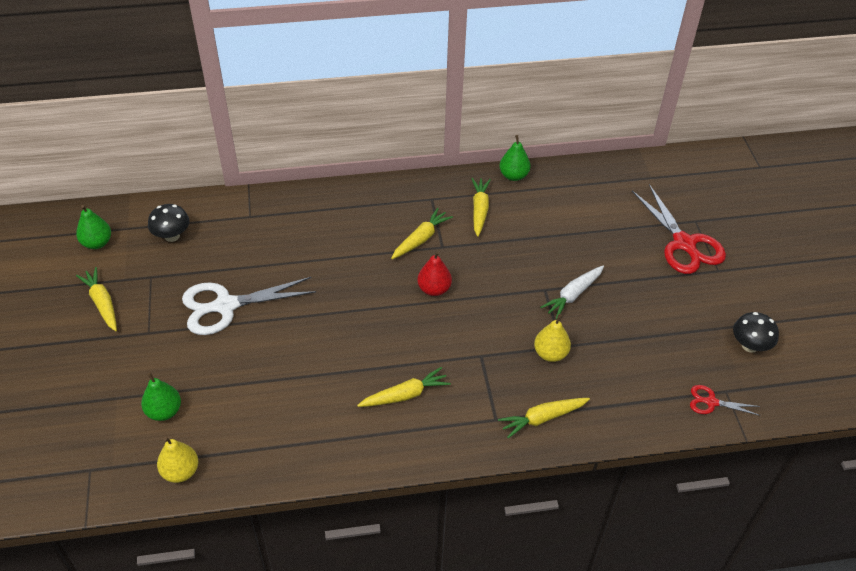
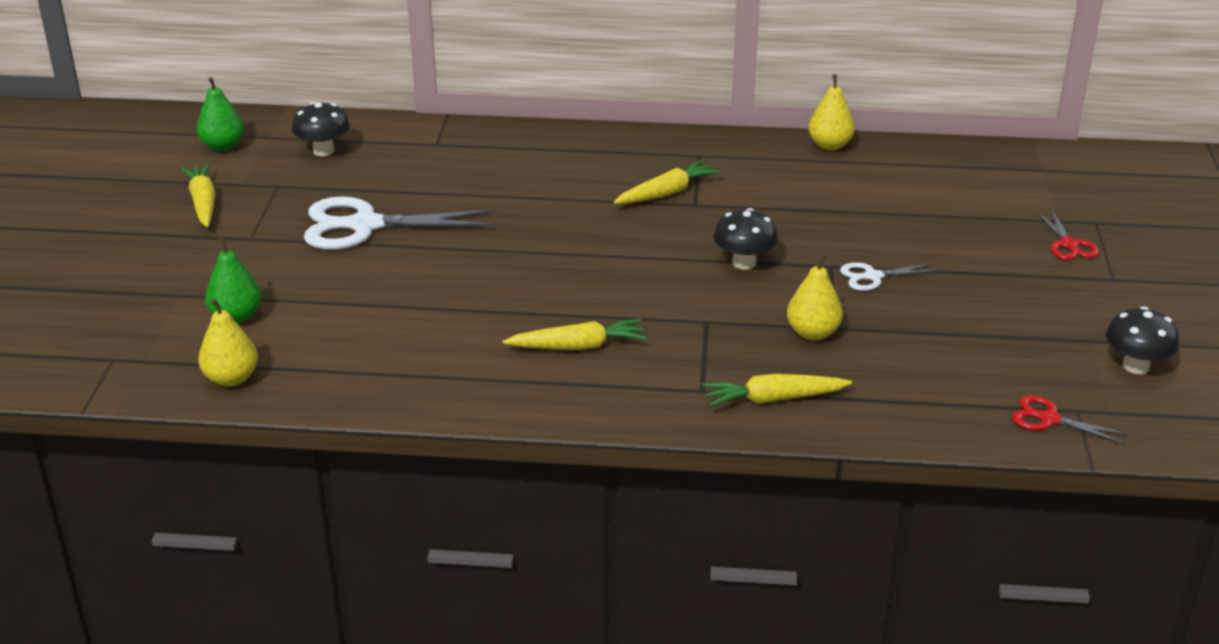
camera: 15 degrees right, 15 degrees down
red pear [417,251,452,296] -> none
yellow carrot [471,178,491,237] -> none
green pear [500,135,530,181] -> yellow pear [808,74,855,150]
white carrot [540,266,604,319] -> white scissors [840,262,939,291]
red scissors [632,184,726,274] -> red scissors [1037,209,1099,260], size x0.49
none -> black mushroom [714,208,778,270]

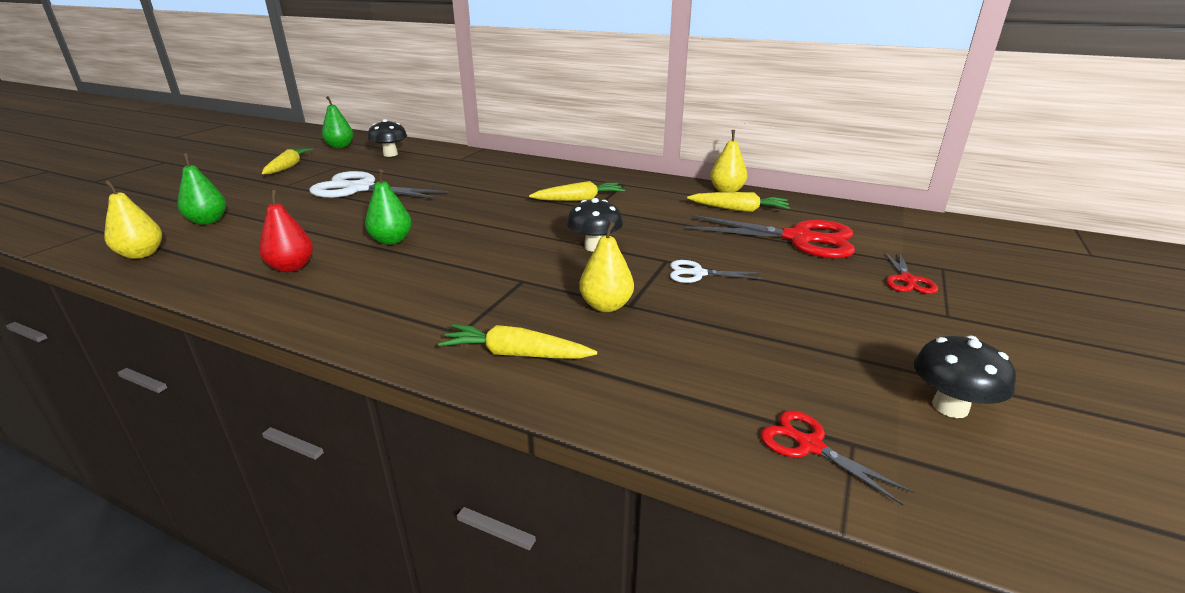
camera: 20 degrees right, 5 degrees down
yellow carrot [503,319,647,350] -> yellow carrot moved to [687,192,790,212]
none -> red pear [259,190,313,272]
none -> green pear [365,170,412,245]
none -> red scissors [685,215,855,259]

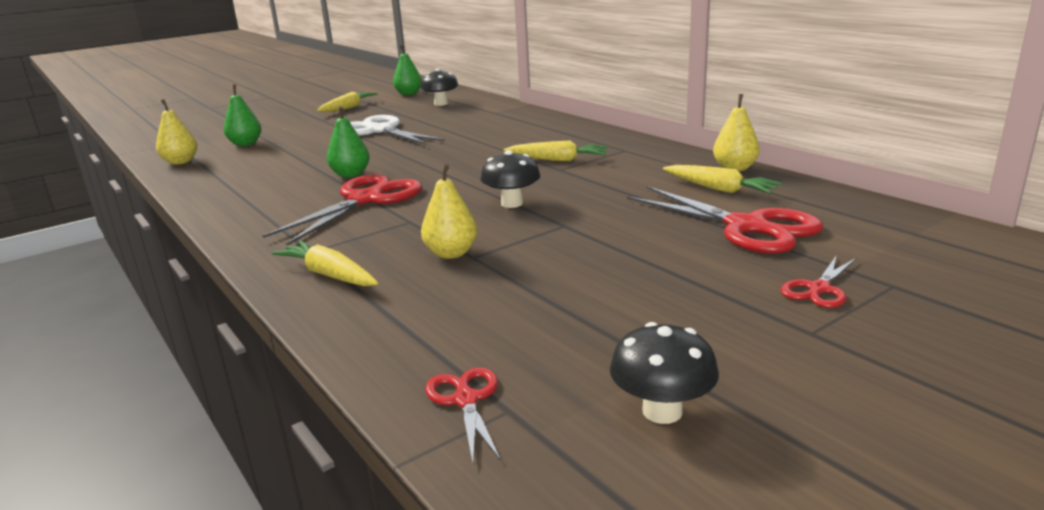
camera: 30 degrees right, 5 degrees down
red pear [259,190,313,272] -> none
white scissors [670,260,763,283] -> none
none -> red scissors [263,174,422,245]

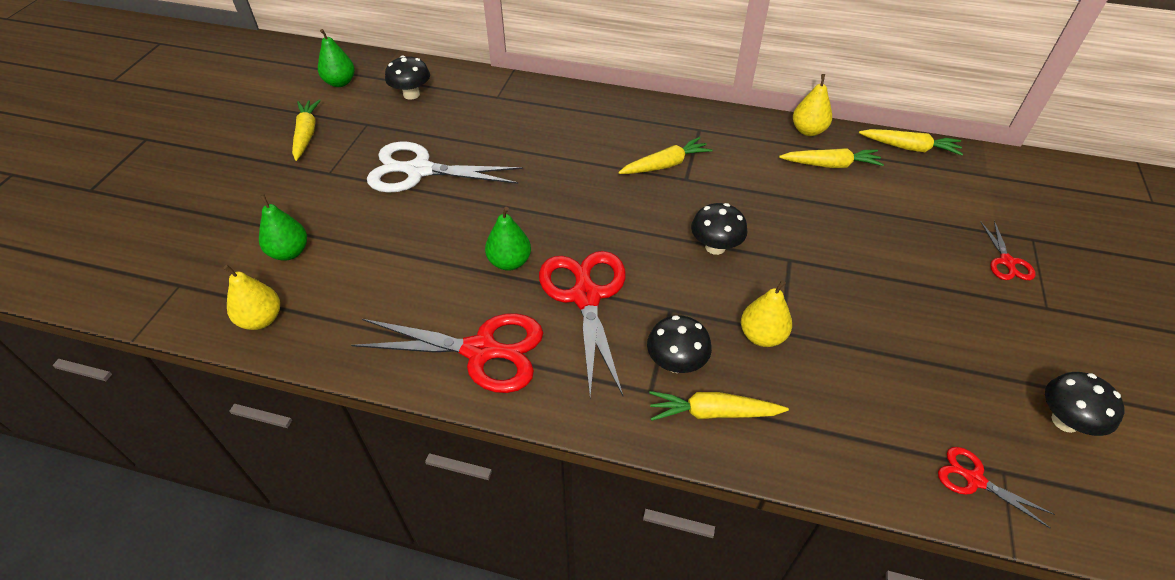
camera: 40 degrees left, 25 degrees up
red scissors [627,186,823,254] -> red scissors moved to [351,313,543,393]
none -> black mushroom [647,315,712,373]
none -> yellow carrot [859,129,963,155]

